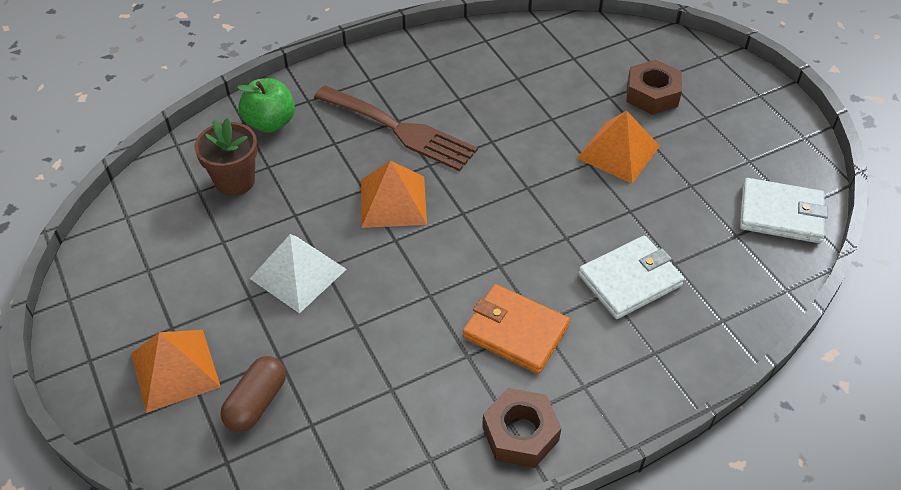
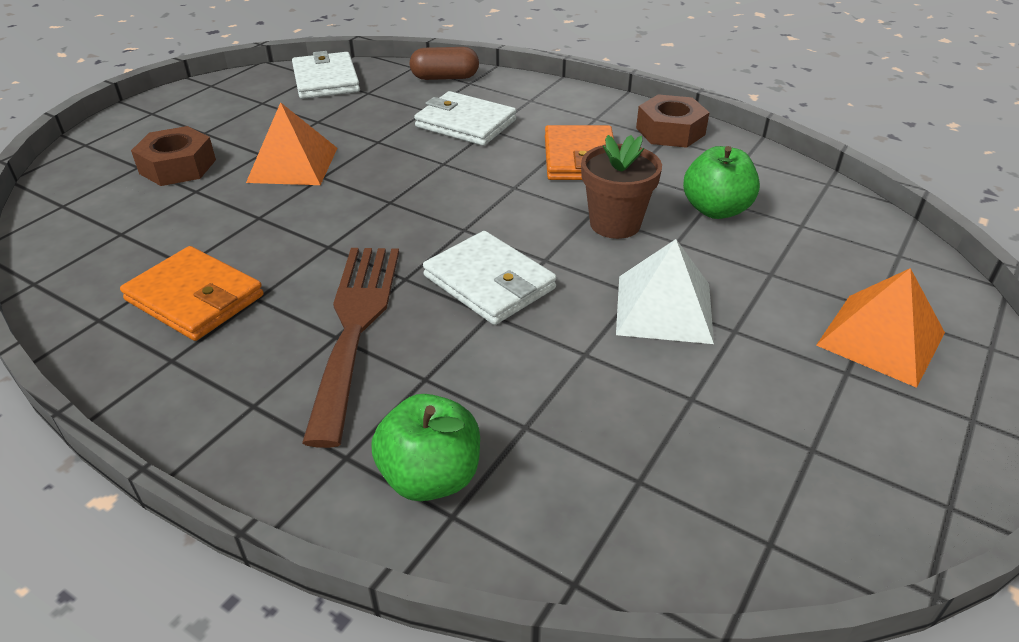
camera: 120 degrees left, 10 degrees down
brown flower pot [194,118,258,196] -> brown flower pot moved to [581,135,662,239]
brown capsule [220,356,286,432] -> brown capsule moved to [409,47,479,80]
orange pyramid [361,161,427,228] -> white wallet [423,231,557,325]
none -> orange wallet [120,246,264,341]
none -> green apple [683,146,760,219]

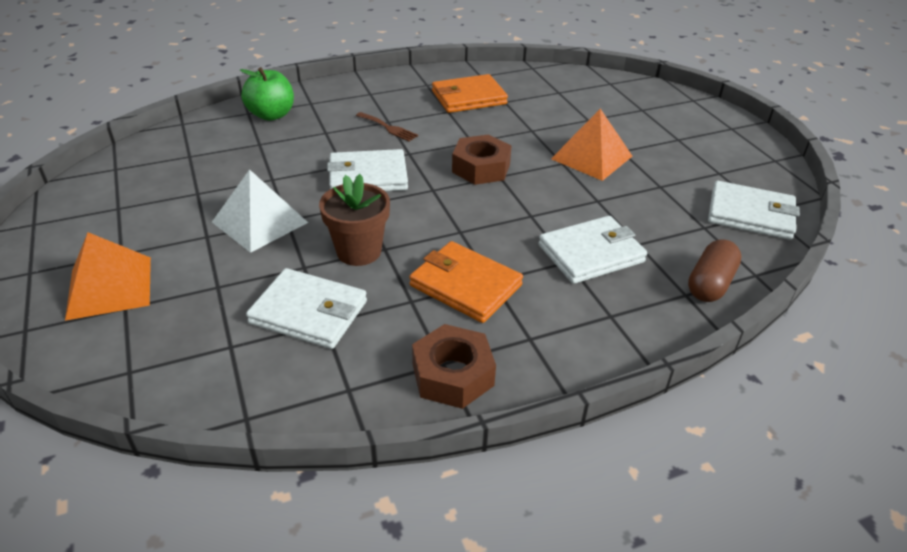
camera: 125 degrees right, 0 degrees up
brown nut [131,126,216,186] -> brown nut moved to [452,134,512,185]
brown fork [302,248,399,448] -> brown fork [356,112,418,142], size x0.44
green apple [683,146,760,219] -> white wallet [246,268,367,349]

